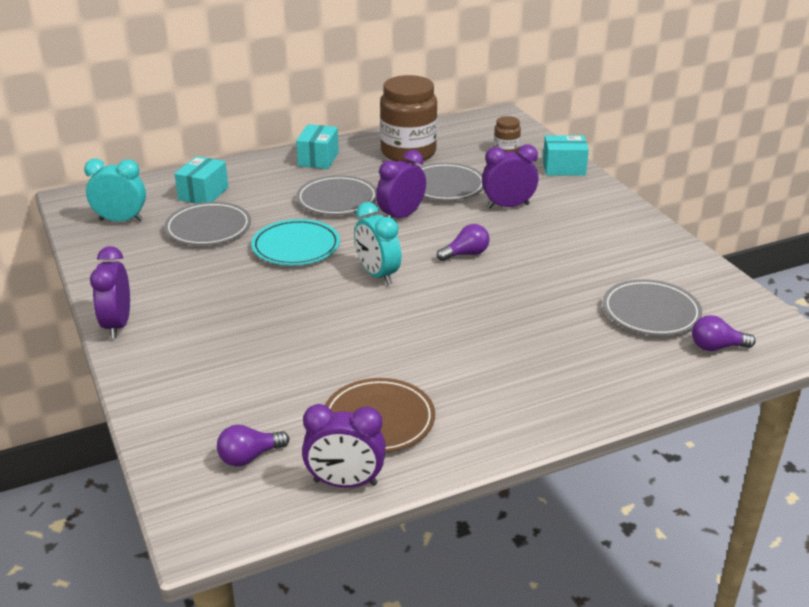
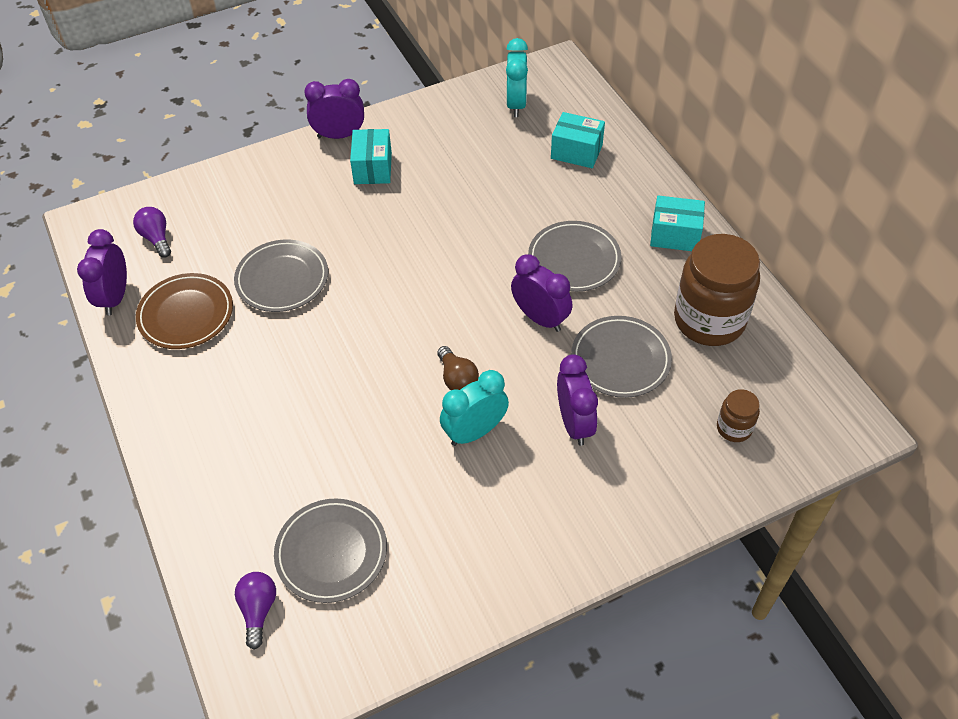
camera: 90 degrees right, 20 degrees up
grey plate [164,202,251,245] -> grey plate moved to [234,239,328,312]
turquoise plate [251,219,340,265] -> none
turquoise clock [354,202,401,285] -> turquoise clock moved to [440,370,509,446]
purple light bulb [437,224,490,261] -> brown light bulb [437,346,479,390]
turquoise box [543,135,589,176] -> turquoise box moved to [350,129,392,184]

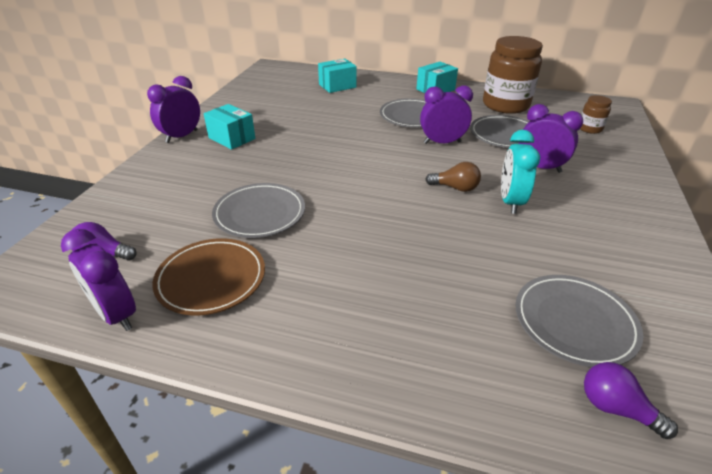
camera: 50 degrees left, 15 degrees down
turquoise clock [506,38,528,117] -> none

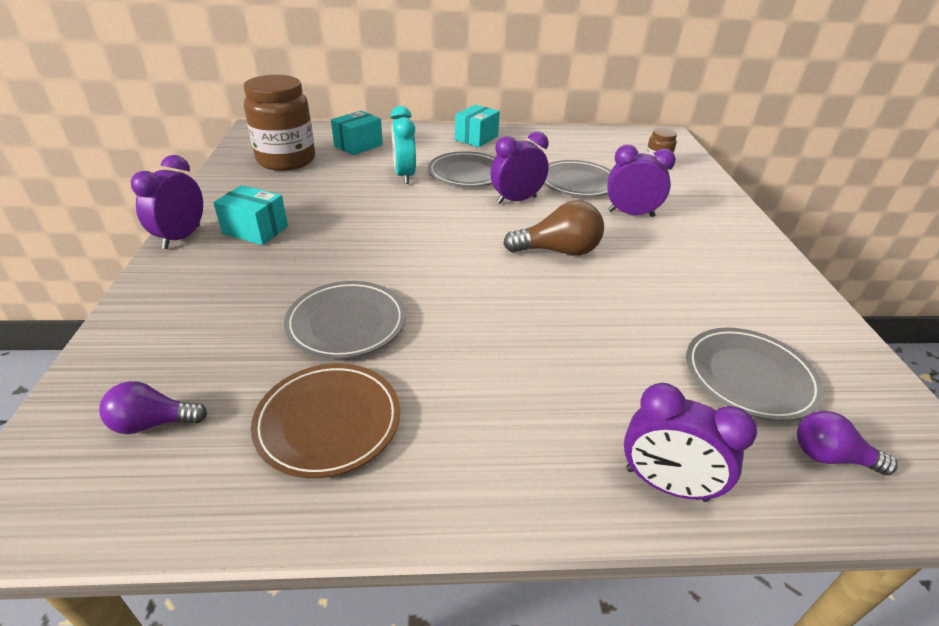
camera: 20 degrees left, 0 degrees up
purple clock [61,229,136,331] -> purple clock moved to [624,383,757,502]
brown light bulb [425,162,481,192] -> brown light bulb [503,200,604,256], size x1.57
brown jar [483,36,543,114] -> brown jar moved to [243,75,315,171]
turquoise clock [501,130,540,214] -> turquoise clock moved to [390,106,416,184]

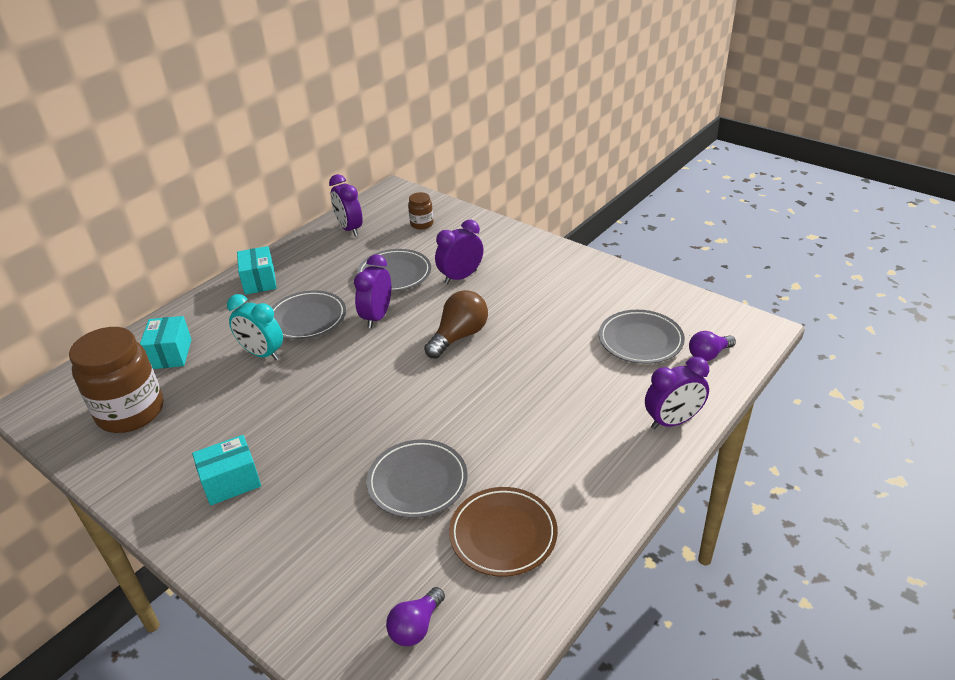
camera: 45 degrees left, 0 degrees up
purple clock [131,155,203,249] -> purple clock moved to [329,174,363,236]

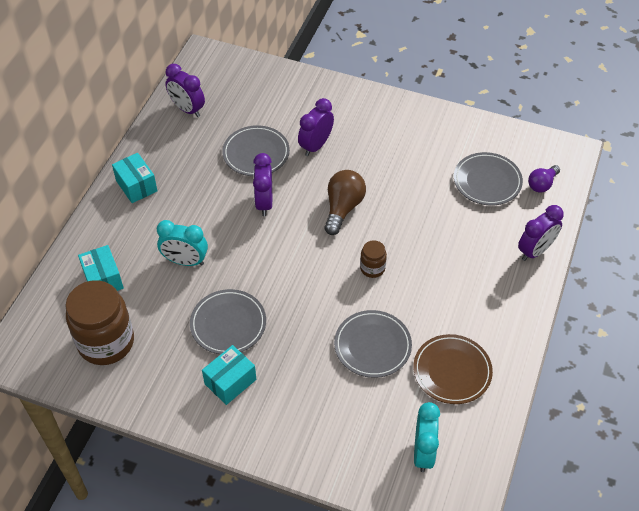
camera: 20 degrees left, 15 degrees up
grey plate [272,290,346,340] -> grey plate moved to [190,289,266,355]
purple light bulb [386,587,445,646] -> turquoise clock [414,402,440,472]
brown jar [408,192,434,229] -> brown jar moved to [360,240,387,278]

